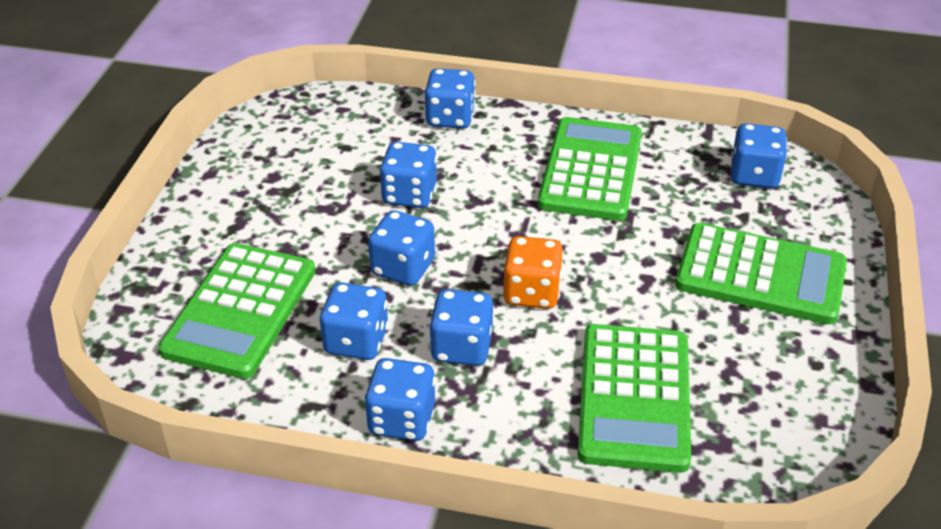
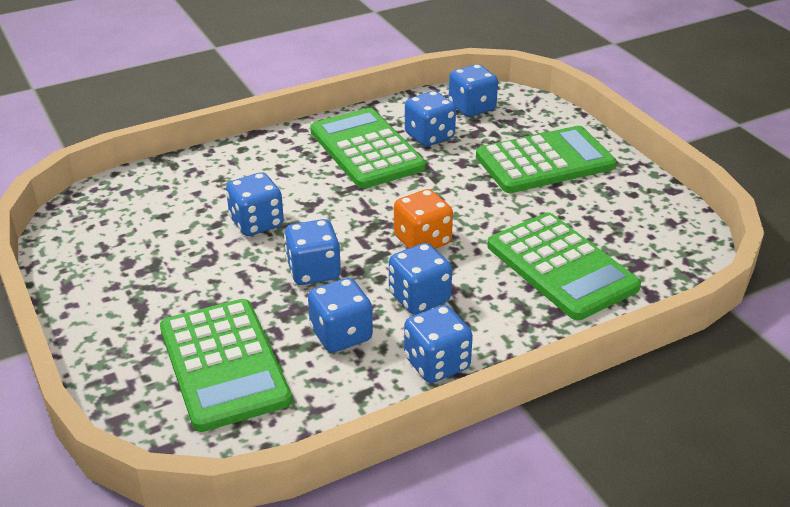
camera: 40 degrees left, 5 degrees down
blue dice [425,68,475,129] -> blue dice moved to [405,91,456,146]

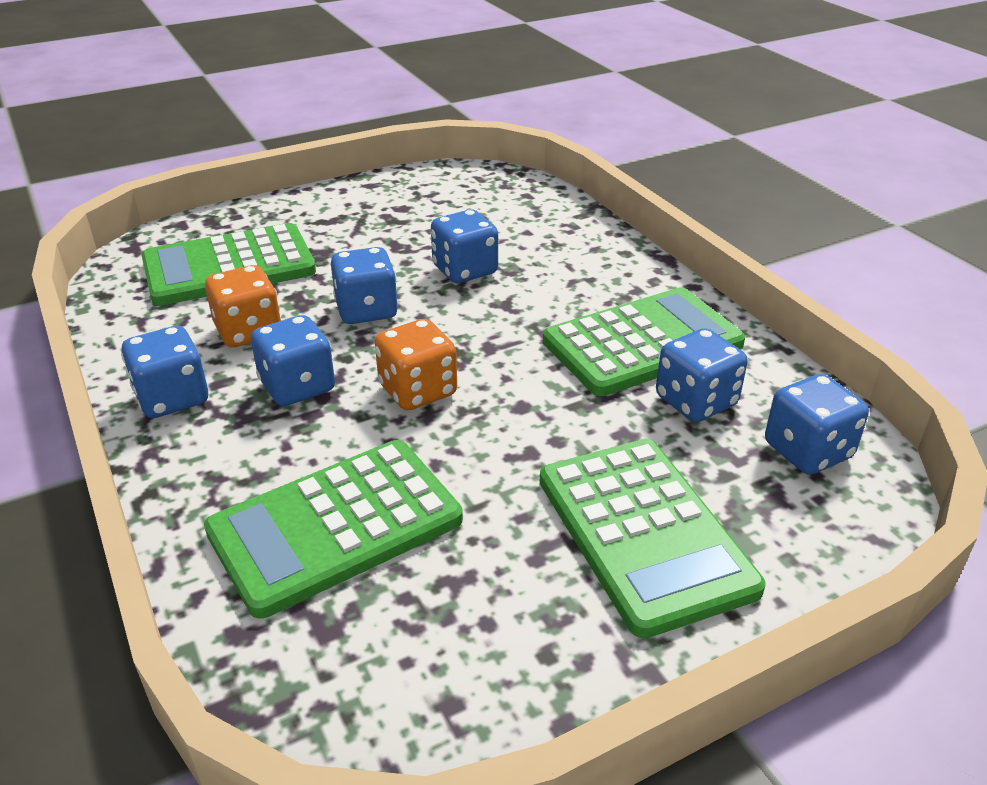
camera: 90 degrees right, 0 degrees up
blue dice [308,278,373,353] -> orange dice [205,265,282,347]

